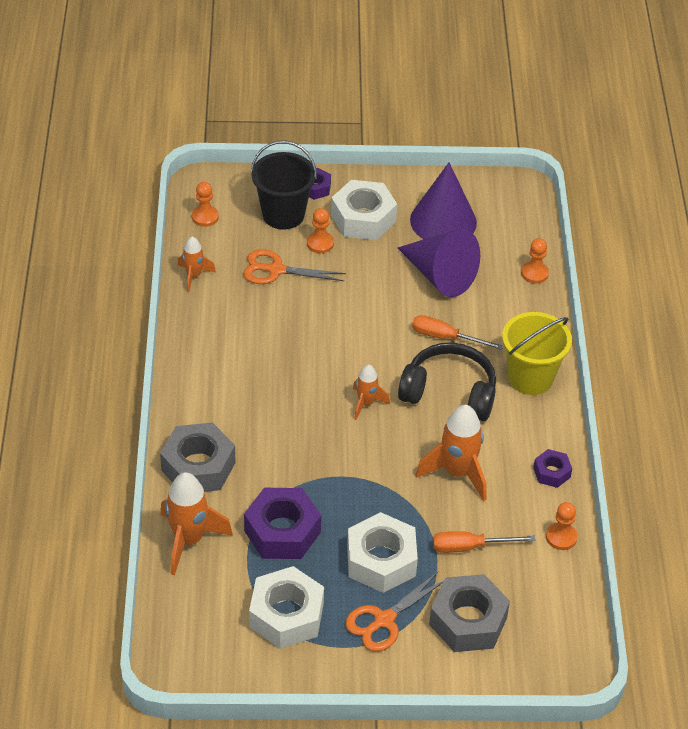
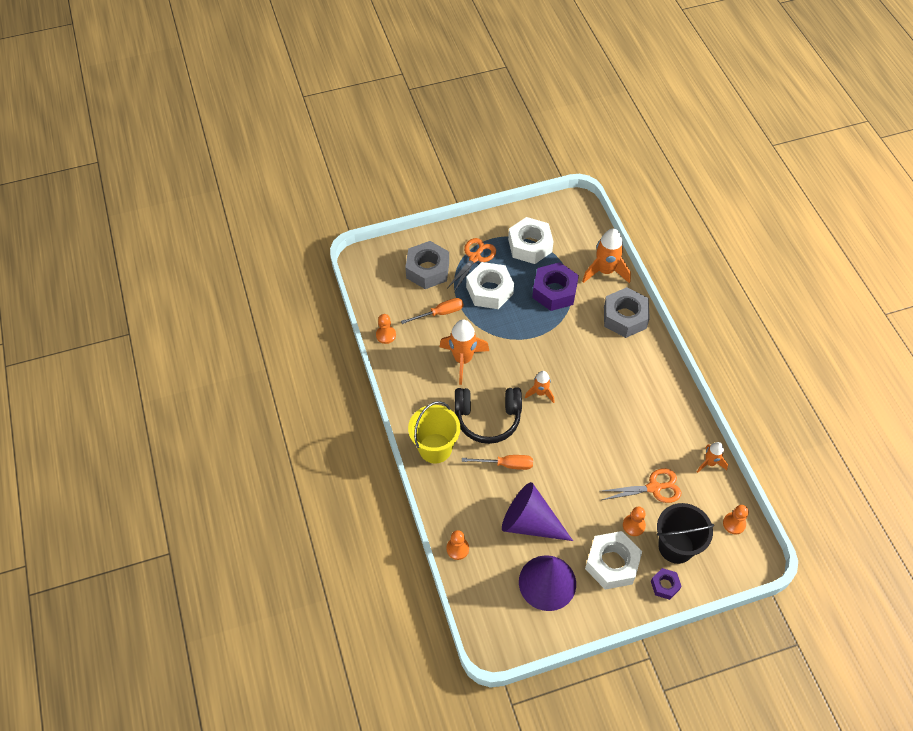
camera: 165 degrees right, 10 degrees up
purple nut [533,449,572,488] -> none

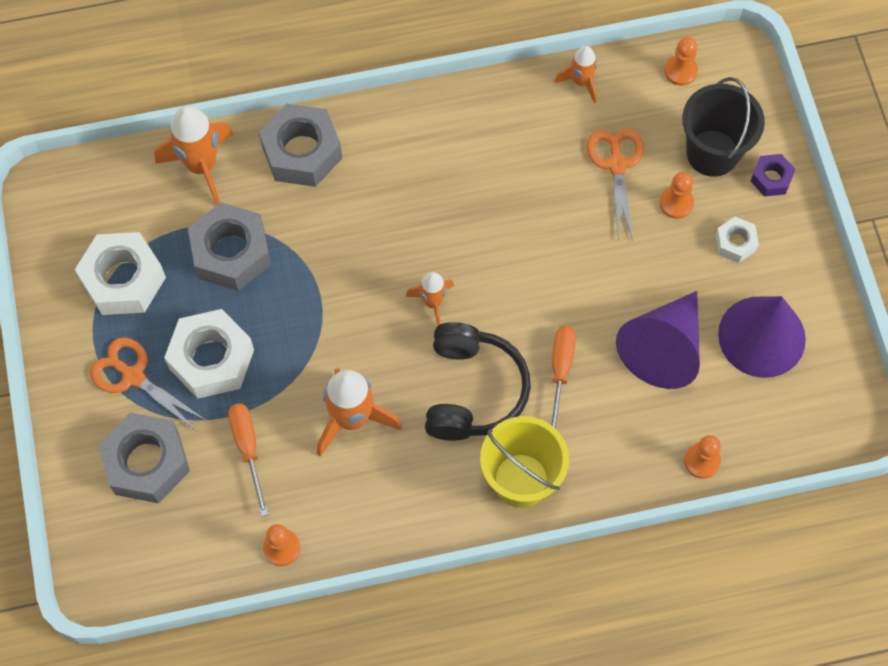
camera: 85 degrees left, 10 degrees up
purple nut [532,262,579,311] -> grey nut [188,202,271,291]
white nut [585,531,642,590] -> white nut [715,217,759,263], size x0.52

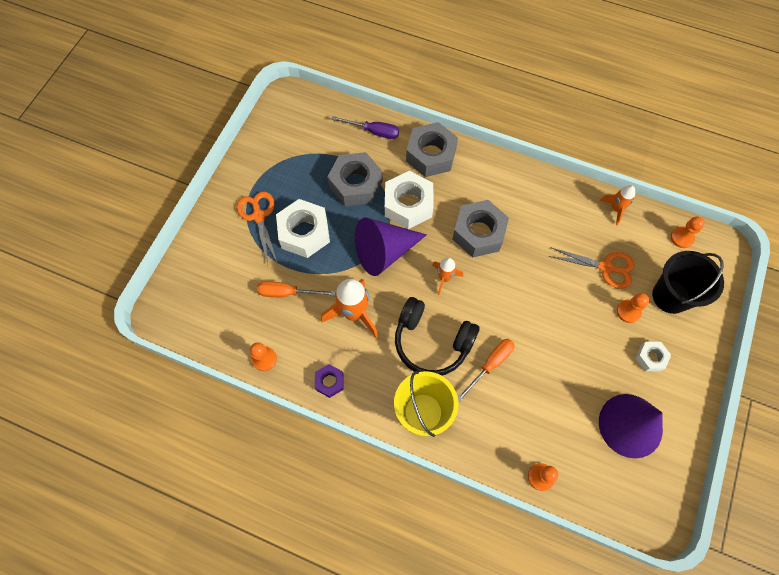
camera: 35 degrees right, 0 degrees up
white nut [75,232,166,315] -> white nut moved to [385,171,433,229]
grey nut [98,413,190,503] -> grey nut moved to [453,200,509,258]
orange rocket [155,106,233,206] -> purple screwdriver [331,116,399,139]
orange screwdriver [228,403,268,517] -> orange screwdriver turned 105 degrees counterclockwise [257,281,335,297]
black headphones [425,322,531,441] -> black headphones turned 75 degrees clockwise [395,297,480,376]
orange scissors [587,129,644,241] -> orange scissors turned 75 degrees clockwise [548,247,635,289]
purple cone [616,291,700,389] -> purple cone moved to [355,217,427,276]
purple nut [750,154,796,197] -> purple nut moved to [315,364,344,398]

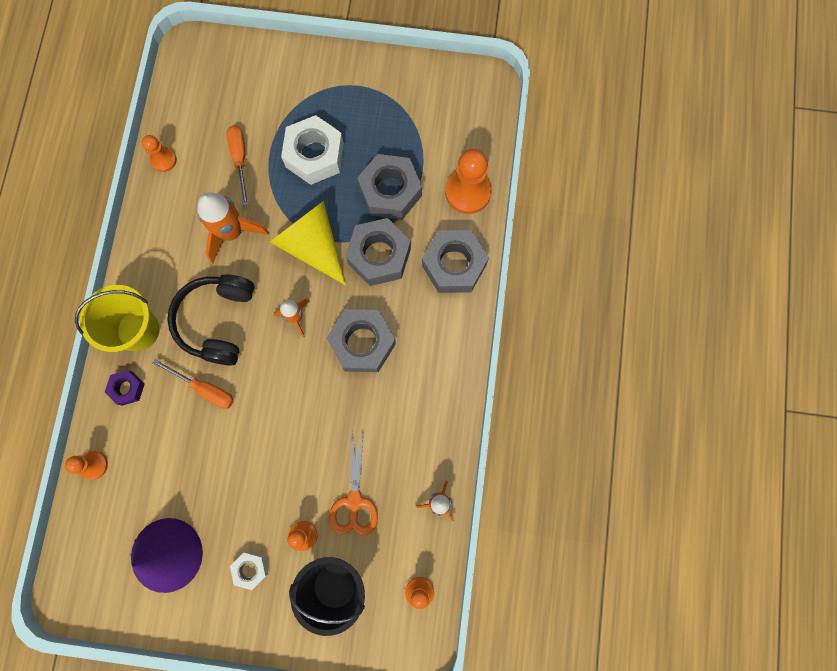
camera: 75 degrees right, 10 degrees up
orange scissors [237,192,277,264] -> none
purple nut [315,364,344,398] -> purple nut moved to [105,370,145,406]
purple screwdriver [331,116,399,139] -> orange pawn [445,149,492,214]
purple cone [355,217,427,276] -> yellow cone [270,201,346,286]
white nut [385,171,433,229] -> grey nut [345,218,411,286]

